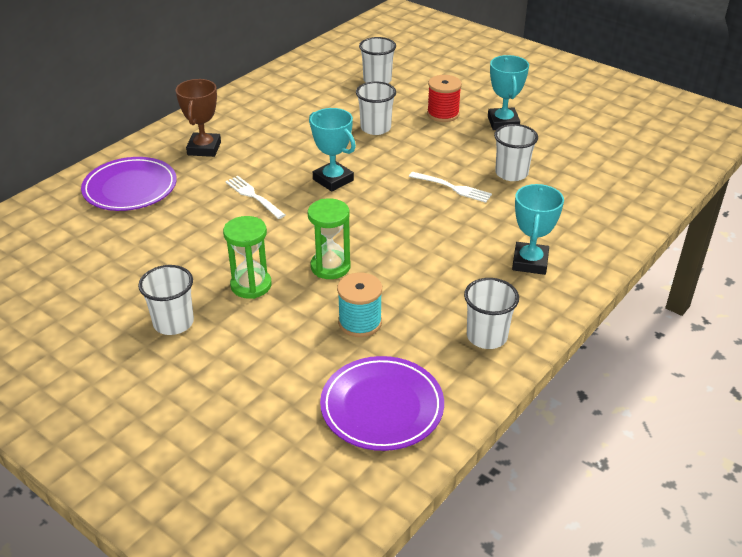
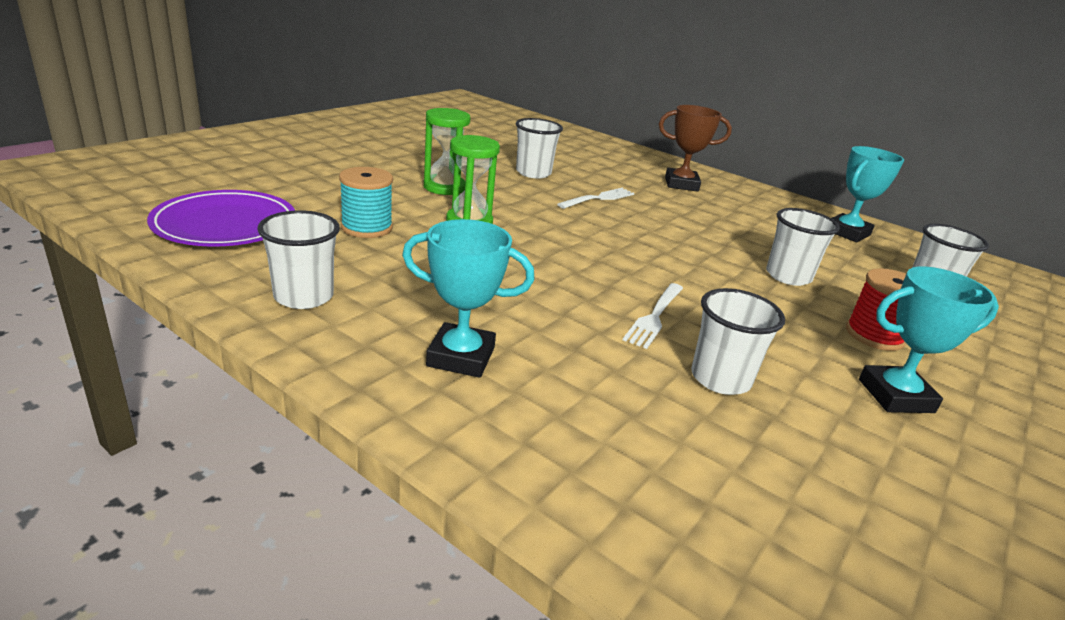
camera: 85 degrees right, 10 degrees down
purple plate [81,157,177,211] -> none
white cup [138,265,194,335] -> white cup moved to [516,118,563,179]
turquoise trophy [309,108,356,192] -> turquoise trophy moved to [832,146,904,242]

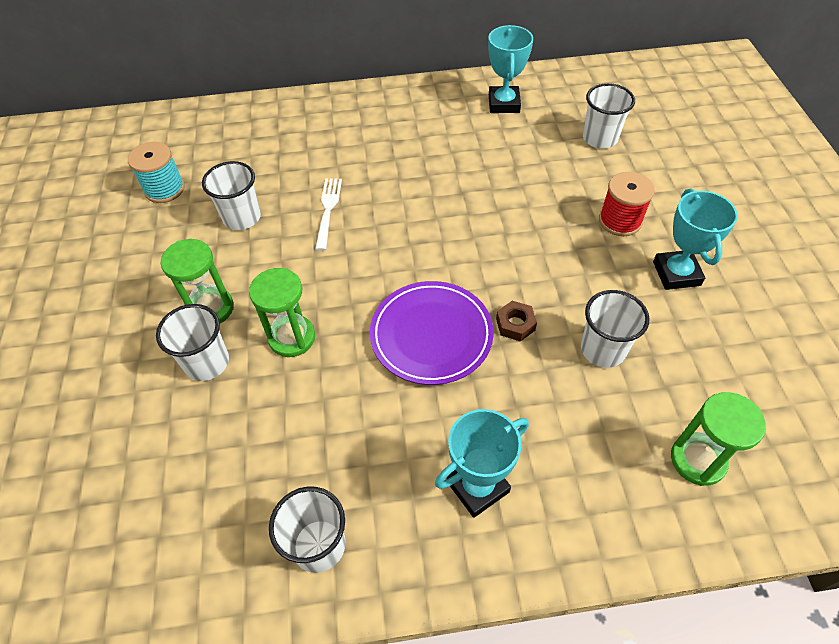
camera: 40 degrees left, 25 degrees up
purple plate [147,190,295,247] -> purple plate moved to [370,281,494,385]
turquoise spool [339,167,393,238] -> turquoise spool moved to [128,142,185,203]
white fork [623,283,683,349] -> brown nut [496,301,537,342]
brown trophy [659,105,732,192] -> none
white cup [766,208,840,286] -> white cup moved to [156,304,229,381]
turquoise trophy [859,267,999,413] -> turquoise trophy turned 45 degrees counterclockwise [653,188,738,290]
none -> green hourglass [671,392,766,486]

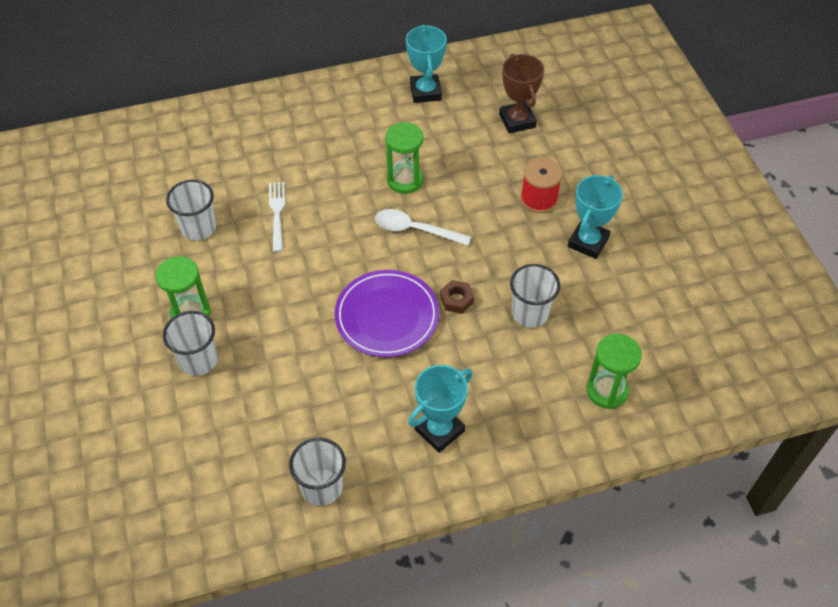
camera: 10 degrees left, 0 degrees up
turquoise spool [128,142,185,203] -> none
green hourglass [249,268,315,357] -> green hourglass moved to [385,122,424,194]
white cup [583,83,635,149] -> brown trophy [499,53,544,134]
turquoise trophy [653,188,738,290] -> turquoise trophy turned 45 degrees clockwise [568,175,623,259]
none -> white spoon [375,209,471,246]

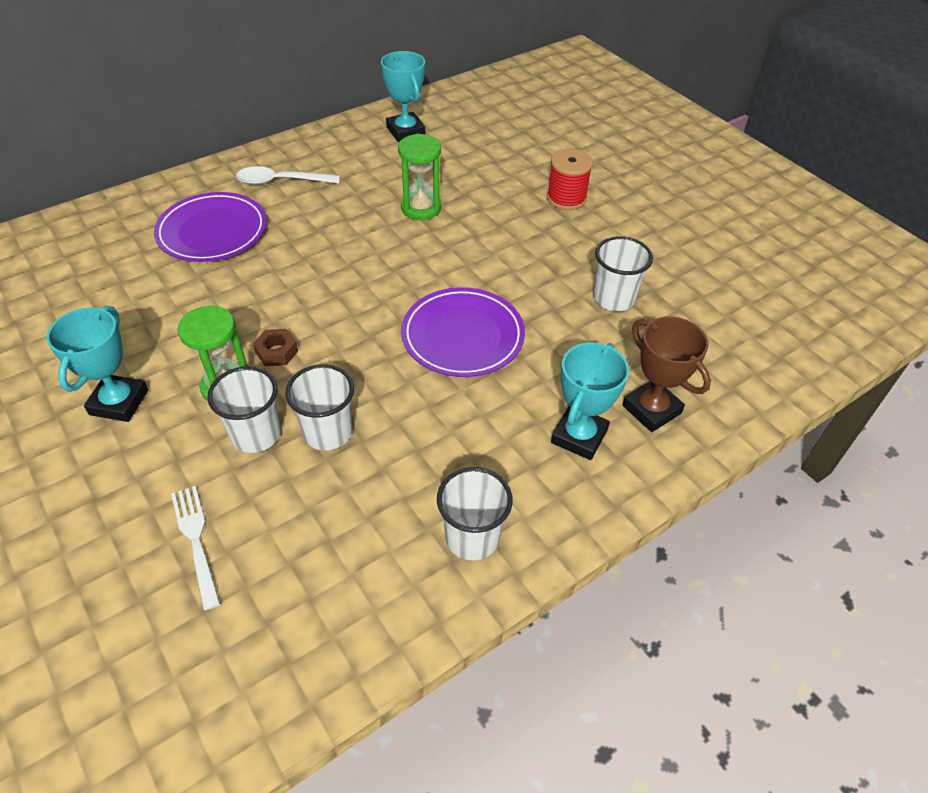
camera: 20 degrees left, 5 degrees down
white cup [166,180,216,241] -> white cup moved to [285,364,354,451]
white fork [269,182,285,252] -> white fork moved to [171,486,220,610]
white spoon [375,209,471,246] -> white spoon moved to [236,166,340,185]
brown nut [440,280,474,314] -> brown nut moved to [253,329,298,366]
brown trophy [499,53,544,134] -> brown trophy moved to [622,316,711,432]
turquoise trophy [568,175,623,259] -> turquoise trophy moved to [47,306,148,422]
green hourglass [586,334,642,409] -> none
none -> purple plate [154,192,267,262]

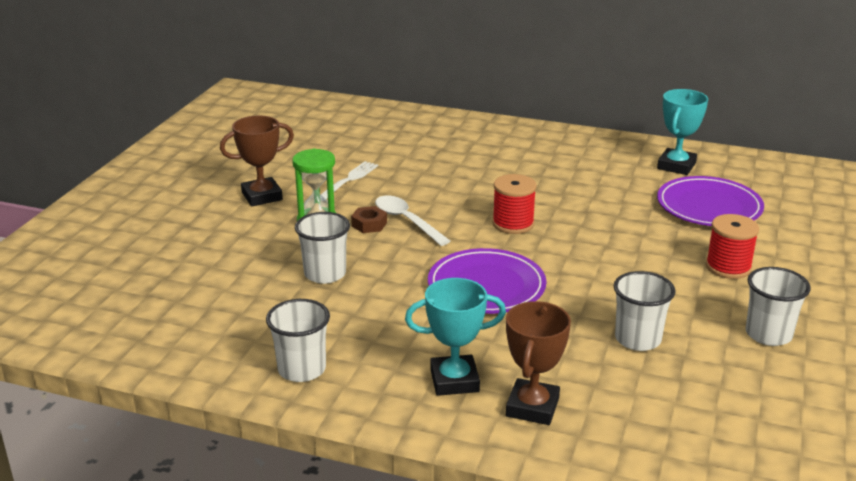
camera: 55 degrees right, 20 degrees down
turquoise trophy [47,306,148,422] -> brown trophy [220,115,294,206]
purple plate [154,192,267,262] -> purple plate moved to [657,176,764,226]
white fork [171,486,220,610] -> white fork moved to [321,161,378,199]
white cup [207,366,281,453] -> white cup moved to [746,267,811,346]
white spoon [236,166,340,185] -> white spoon moved to [375,195,450,246]
green hourglass [398,133,441,220] -> none
none -> red spool [492,174,537,234]

